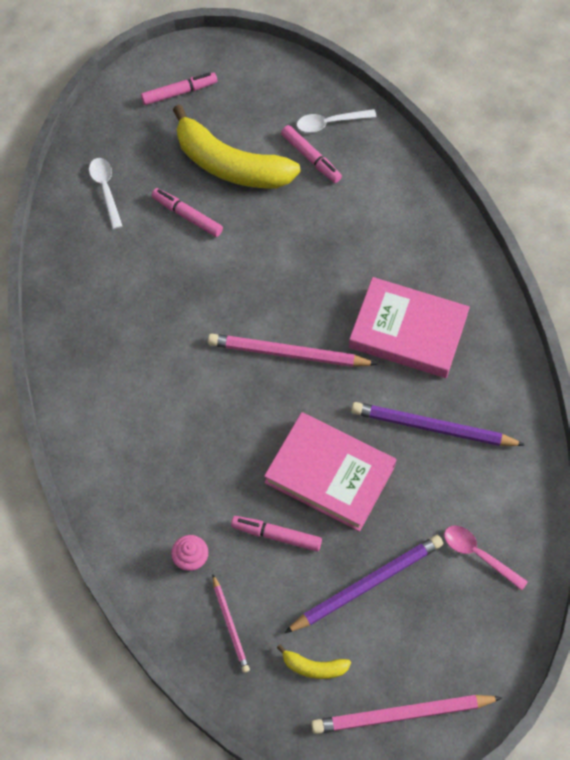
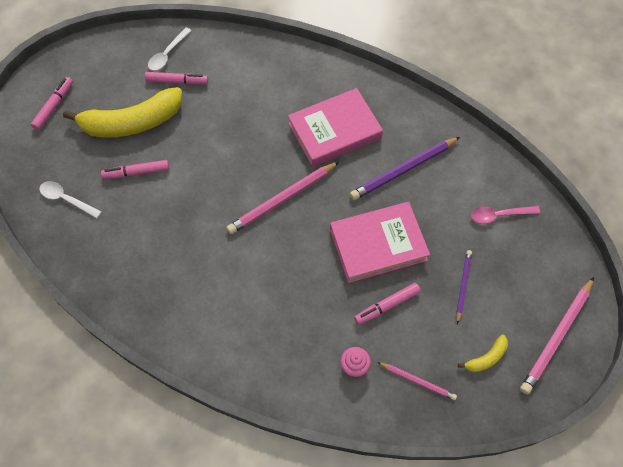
camera: 45 degrees left, 0 degrees up
purple pencil [284,535,443,633] -> purple pencil [456,250,472,324], size x0.56

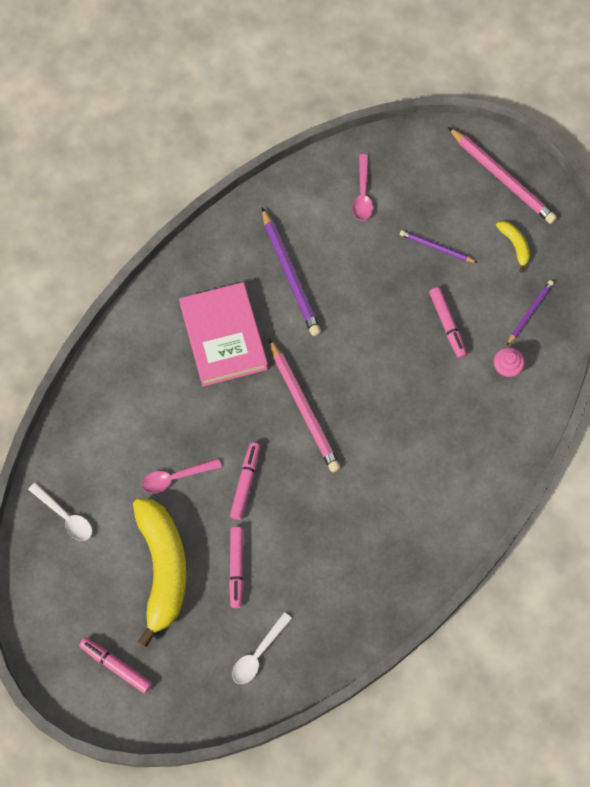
camera: 80 degrees left, 5 degrees up
pink marker [145,72,208,85] -> pink marker moved to [230,443,260,520]
pink book [330,202,430,283] -> none
pink pencil [377,362,457,400] -> purple pencil [507,280,554,345]
none -> pink spoon [142,458,222,493]

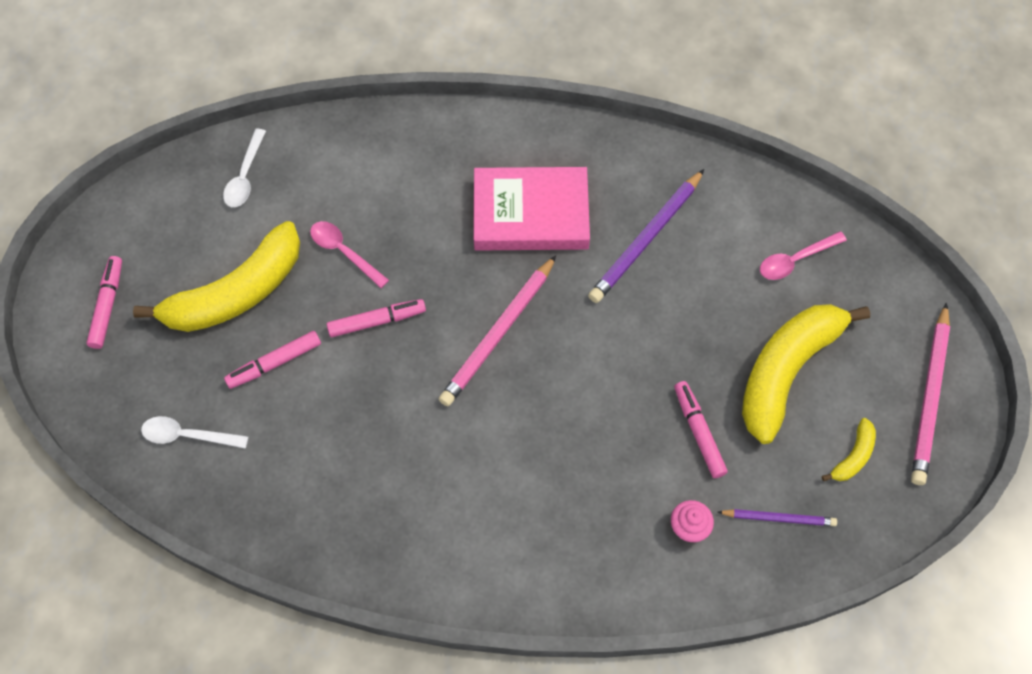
camera: 60 degrees right, 5 degrees down
pink book [179,282,268,387] -> pink book turned 45 degrees clockwise [474,167,590,251]
purple pencil [400,230,478,263] -> yellow banana [742,304,870,444]
pink marker [429,287,467,358] -> pink marker turned 120 degrees clockwise [674,381,728,478]

